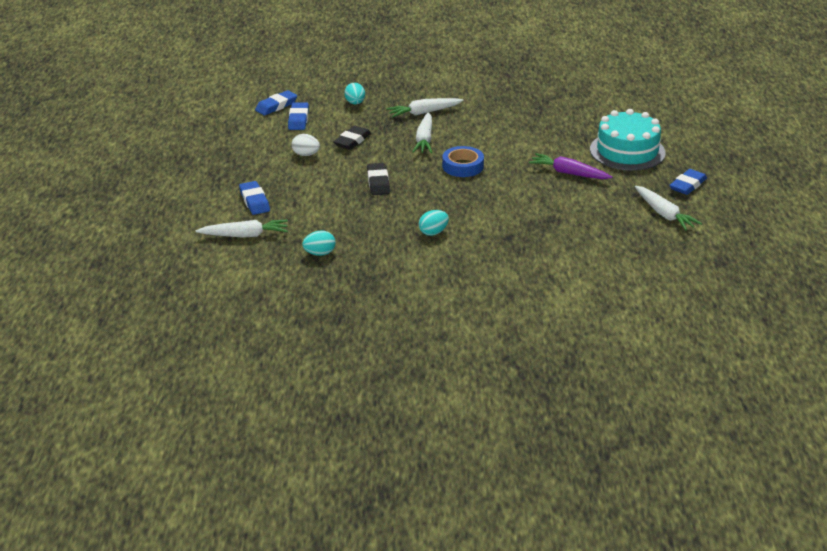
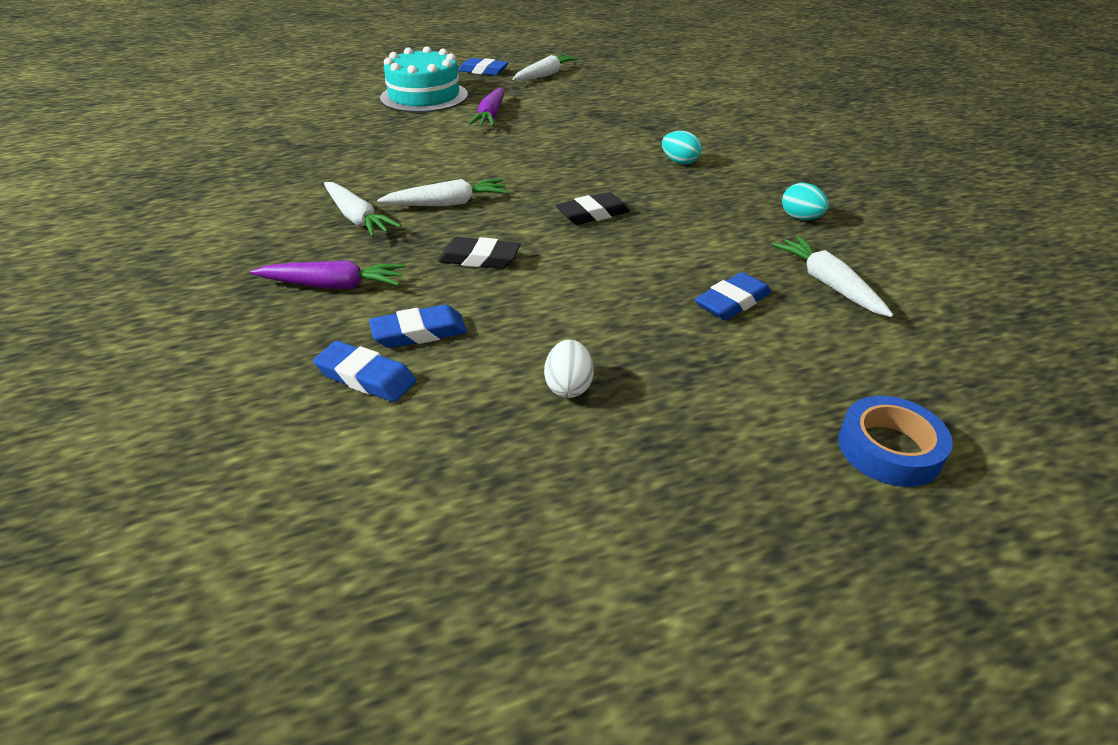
camera: 110 degrees left, 5 degrees up
white egg [292,134,320,156] -> white egg moved to [544,340,594,398]
turquoise egg [344,83,365,104] -> purple carrot [250,260,406,289]
blue tape [442,146,484,177] -> blue tape moved to [838,396,953,487]

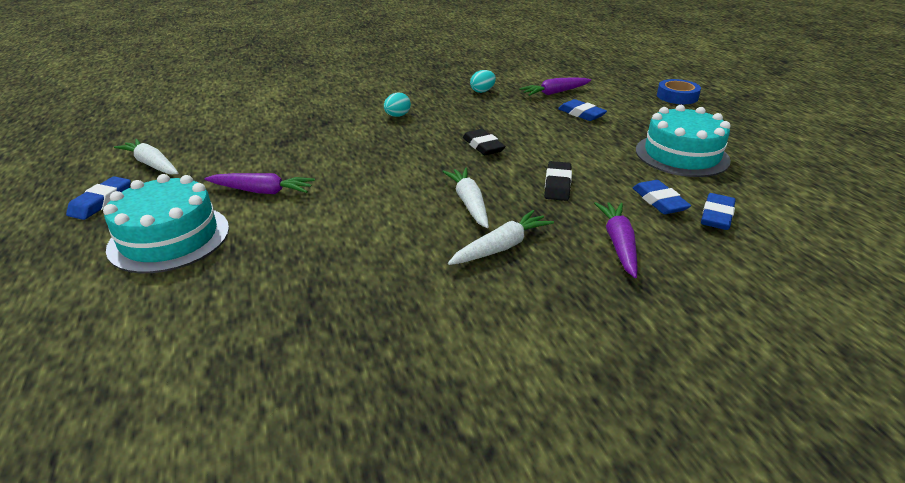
camera: 90 degrees left, 5 degrees down
white egg [544,340,594,398] -> turquoise cake [636,105,731,177]
white carrot [771,236,893,317] -> purple carrot [519,78,591,96]

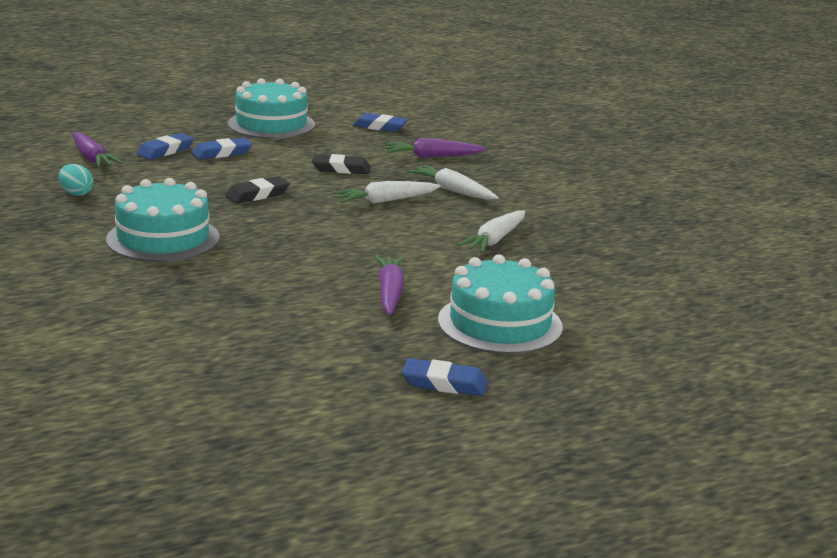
camera: 100 degrees left, 10 degrees down
white carrot [114,139,178,175] -> white carrot moved to [458,210,525,253]
turquoise egg [384,92,411,117] -> turquoise cake [106,178,220,262]
blue eraser [633,180,691,214] -> blue eraser moved to [192,138,252,159]
blue tape [657,79,701,104] -> none

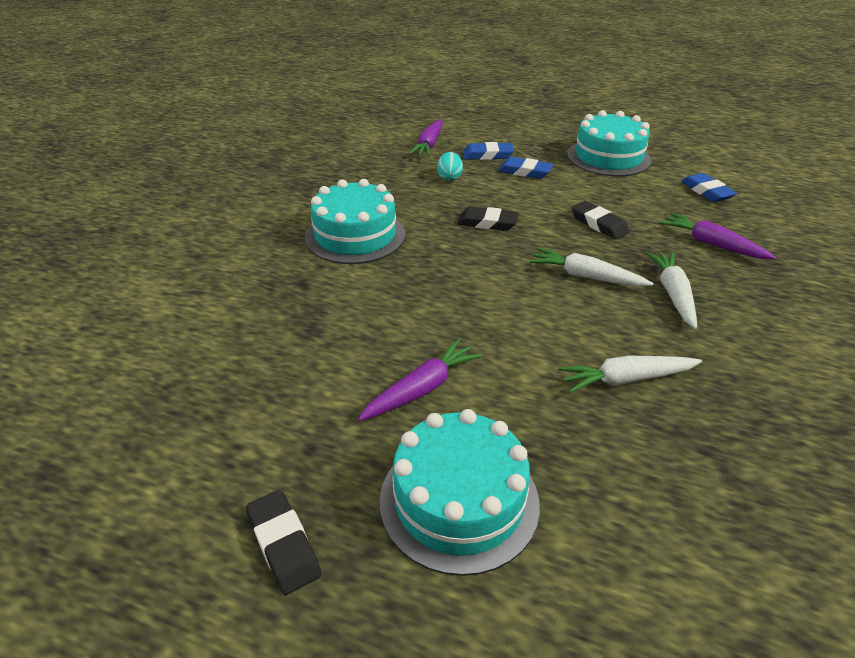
camera: 50 degrees right, 15 degrees up
turquoise egg [58,164,93,196] -> turquoise egg moved to [437,152,463,181]
blue eraser [402,358,488,396] -> black eraser [246,490,322,595]

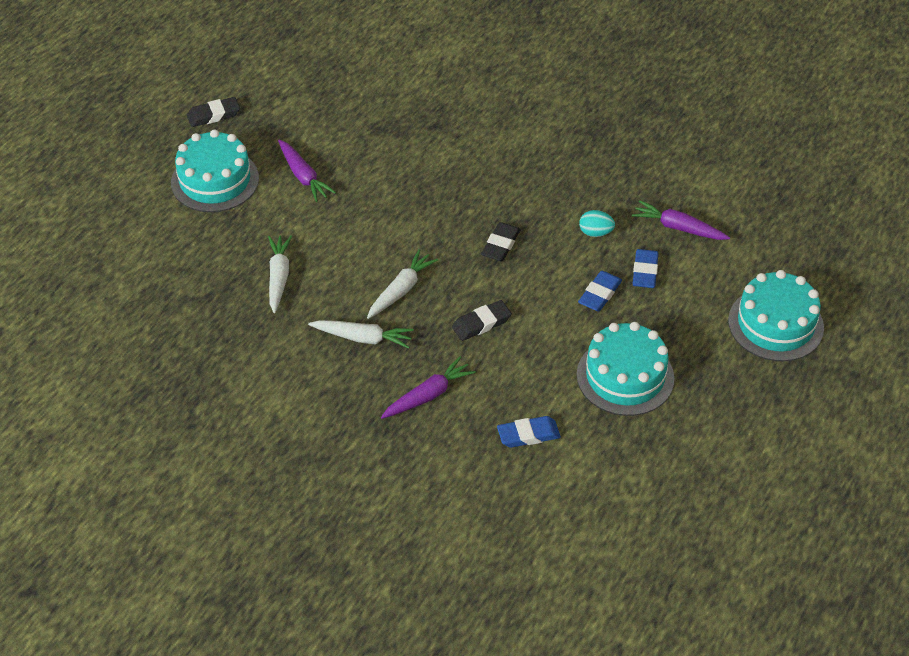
camera: 100 degrees right, 10 degrees up
turquoise cake [305,179,405,264] -> turquoise cake moved to [728,270,824,361]

